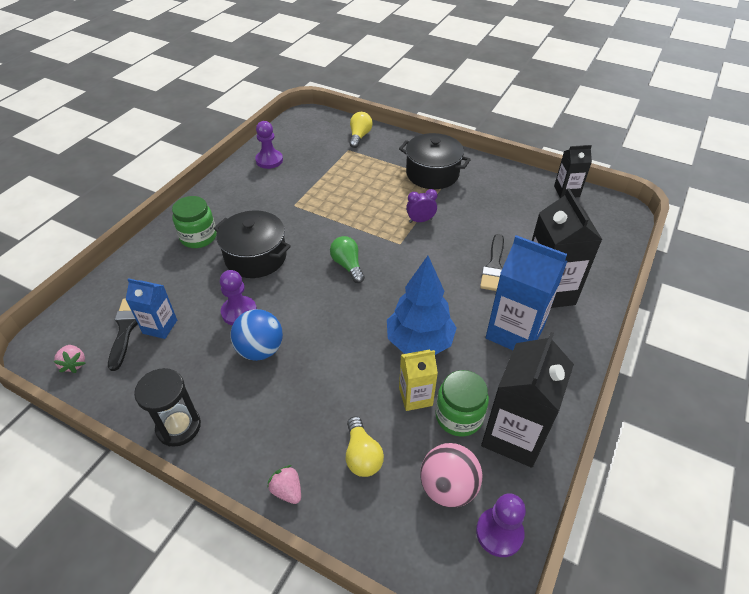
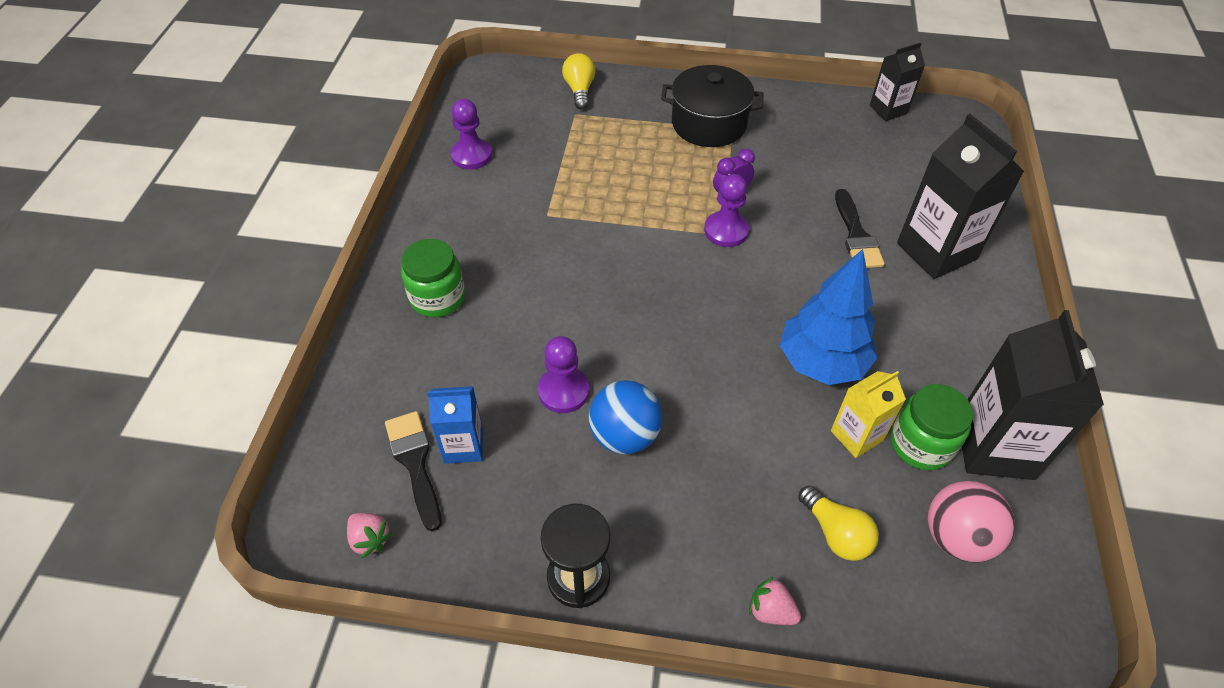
camera: 20 degrees left, 5 degrees up
black pot [214,211,291,278] -> none
green light bulb [330,236,365,283] -> none
purple pawn [476,493,526,557] -> purple pawn moved to [704,174,749,247]
blue carton [486,235,567,350] -> none

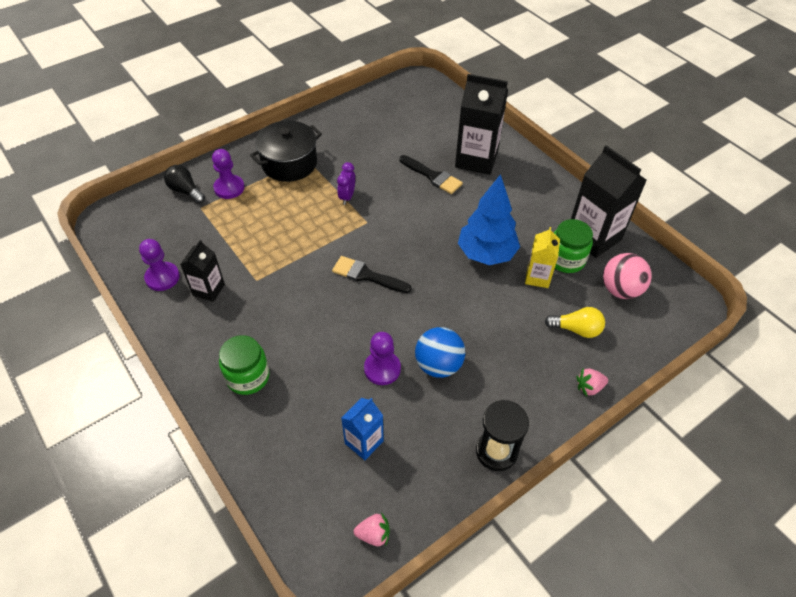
camera: 45 degrees left, 0 degrees up
black brush [385,411,442,532] -> black brush moved to [332,256,411,293]
yellow light bulb [562,53,595,109] -> black light bulb [164,165,205,203]
purple pawn [704,174,749,247] -> purple pawn moved to [212,149,245,199]
black carton [870,42,925,121] -> black carton moved to [180,240,225,302]

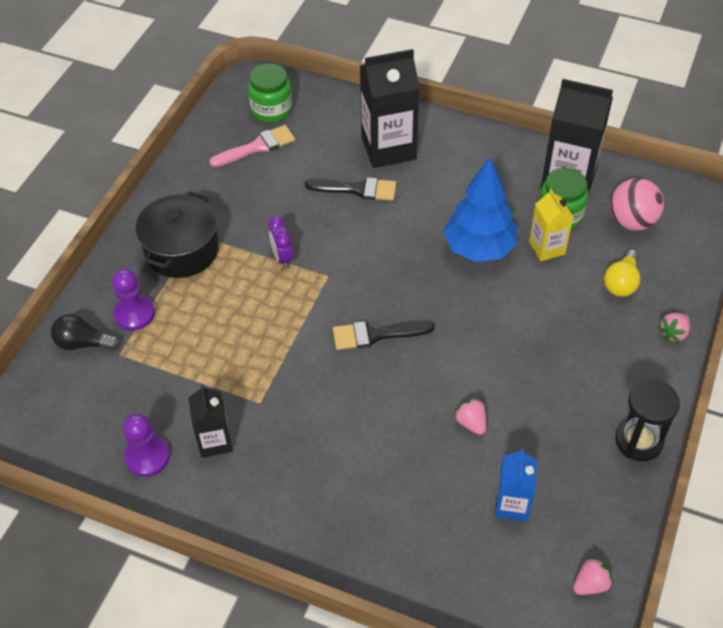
camera: 30 degrees left, 0 degrees up
green jar [219,335,270,395] -> green jar moved to [248,63,292,123]
purple pawn [364,332,401,385] -> pink strawberry [453,398,486,435]
blue ball [415,327,465,378] -> none
yellow light bulb [545,307,605,338] -> yellow light bulb turned 135 degrees clockwise [604,249,640,297]
none -> pink brush [209,125,295,167]

